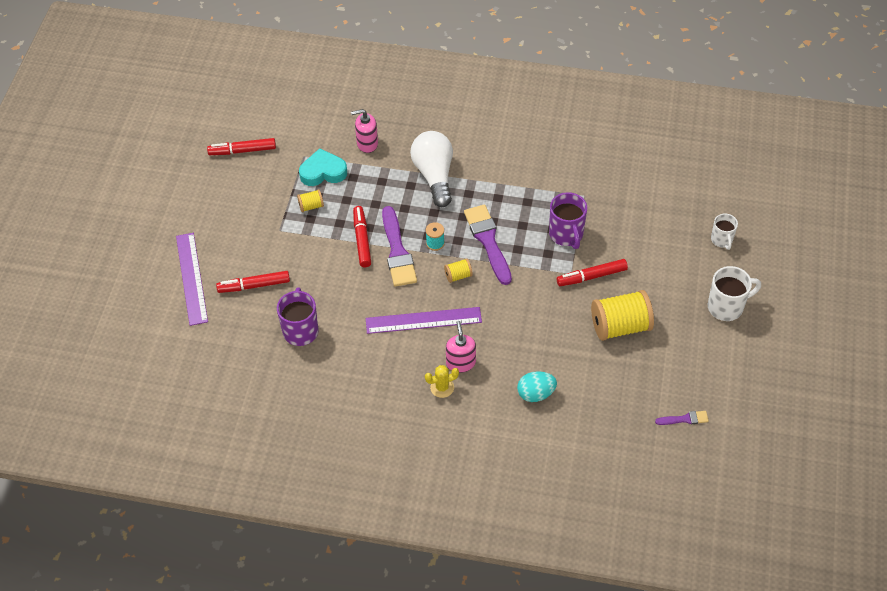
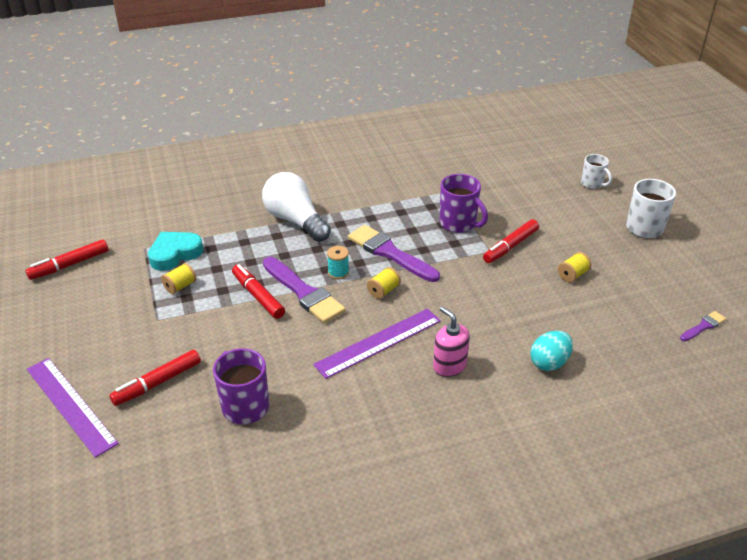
camera: 30 degrees left, 15 degrees down
pink soap dispenser [351,109,378,153] -> none
yellow cactus [425,365,459,398] -> none
yellow spool [591,290,654,341] -> yellow spool [558,252,591,282], size x0.47

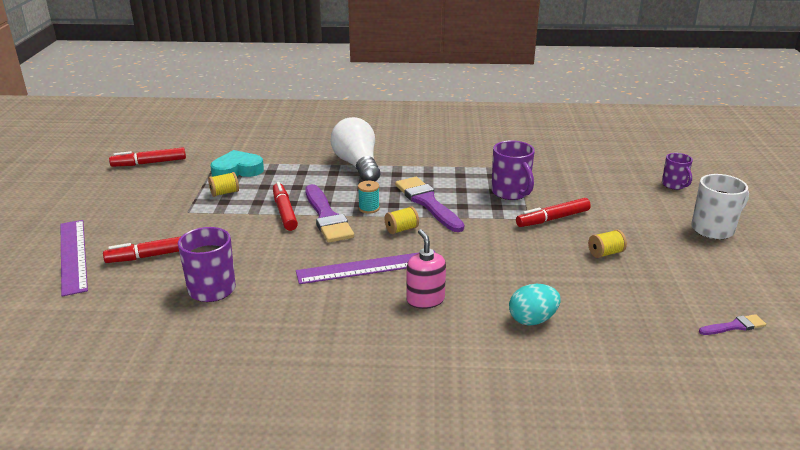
camera: 20 degrees right, 10 degrees down
white mug [581,154,612,189] -> purple mug [662,153,693,190]

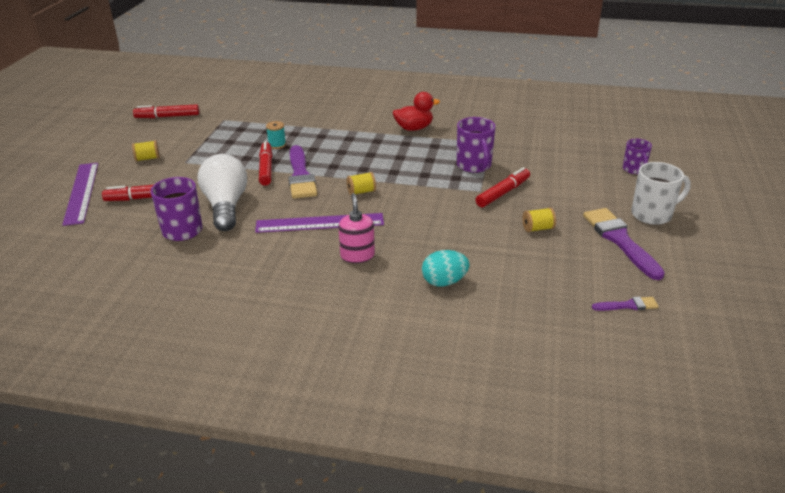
camera: 10 degrees right, 5 degrees up
yellow spool [208,172,239,197] -> yellow spool moved to [132,140,160,162]
turquoise heart [210,150,264,177] -> none
white light bulb [330,117,380,181] -> white light bulb moved to [198,154,247,231]
turquoise spool [358,181,380,214] -> turquoise spool moved to [266,121,286,149]
purple brush [395,177,464,232] -> purple brush moved to [583,208,665,280]
red marker [516,198,591,227] -> red marker turned 150 degrees clockwise [476,167,530,207]
none -> red duck [393,92,440,131]

